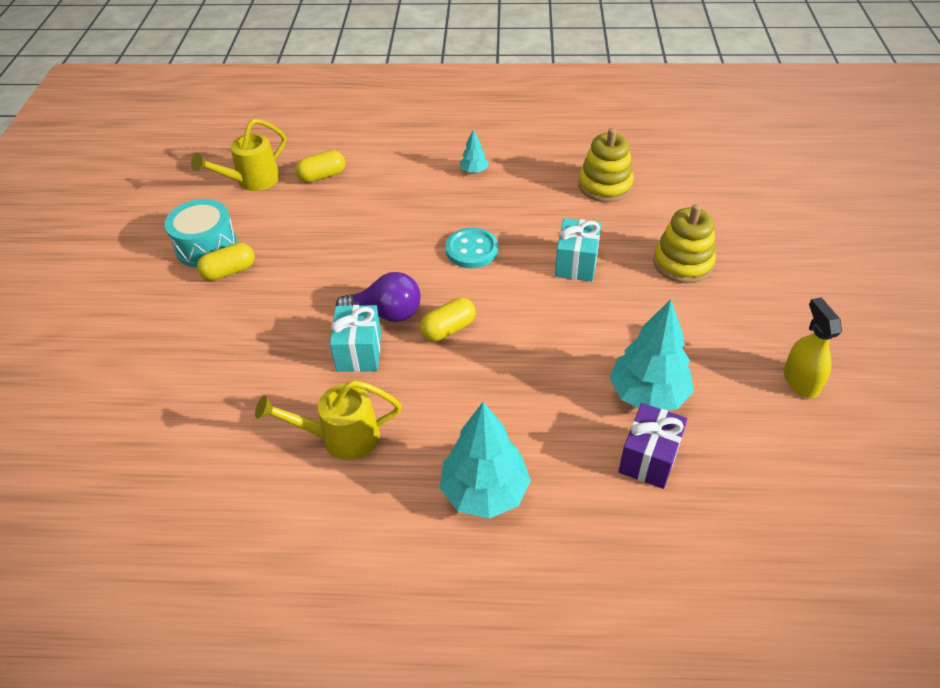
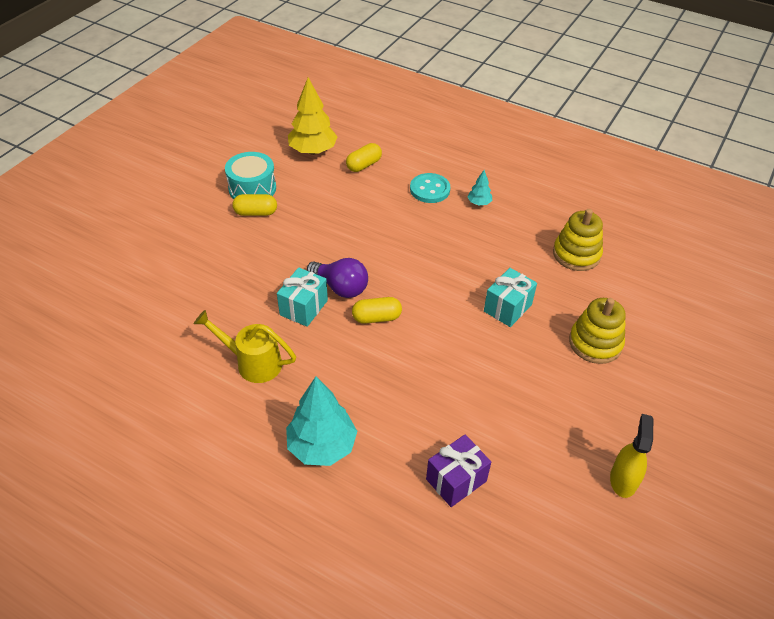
camera: 25 degrees right, 0 degrees up
yellow watering can [191,118,286,191] -> yellow tree [288,77,338,155]
yellow capsule [295,150,345,183] -> yellow capsule turned 45 degrees counterclockwise [346,143,382,172]
turquoise button [445,228,498,268] -> turquoise button moved to [410,173,450,203]
turquoise tree [610,299,694,410] -> none

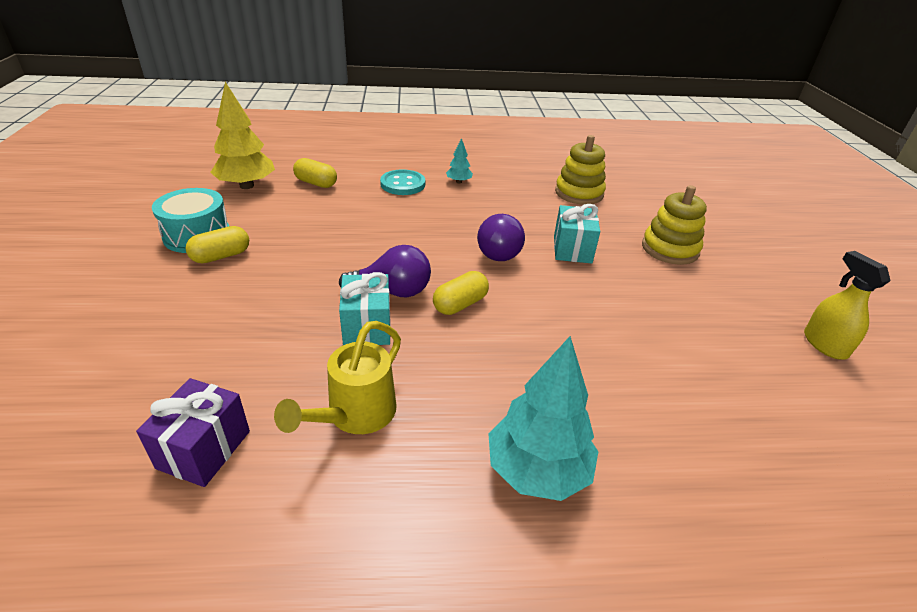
camera: 35 degrees left, 10 degrees down
yellow watering can [194,310,296,383] -> yellow watering can turned 45 degrees counterclockwise [274,321,401,434]
yellow capsule [346,143,382,172] -> yellow capsule turned 75 degrees counterclockwise [293,158,337,188]
purple gift [426,435,491,507] -> purple gift moved to [136,378,250,487]
none -> purple light bulb [477,214,525,261]

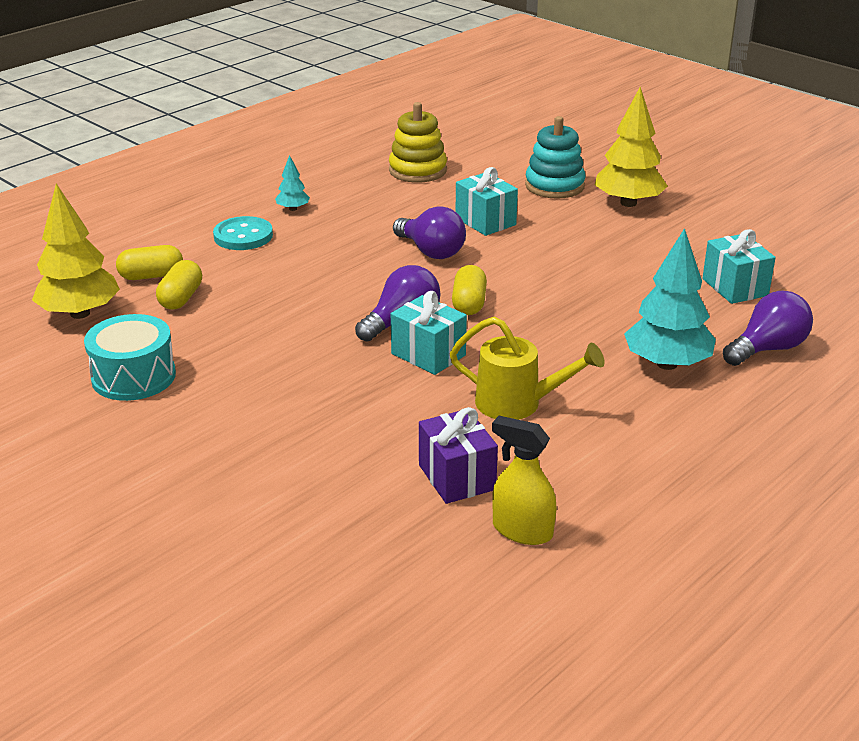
camera: 40 degrees left, 5 degrees down
yellow capsule [185,226,249,263] -> yellow capsule moved to [156,260,202,309]
yellow watering can [274,321,401,434] -> yellow watering can turned 60 degrees counterclockwise [449,317,605,420]
yellow stacking toy [642,185,707,265] -> turquoise stacking toy [525,116,586,199]
yellow spray bottle [804,251,891,360] -> yellow spray bottle moved to [492,416,557,545]
none -> yellow tree [595,87,668,207]
none -> turquoise gift [702,229,776,304]
none -> purple light bulb [723,291,813,366]

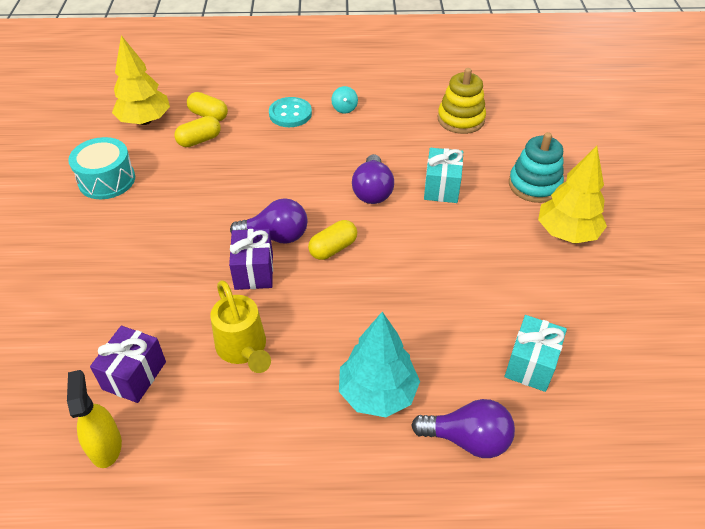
camera: 45 degrees right, 15 degrees up
turquoise tree [275,155,310,211] -> turquoise spinning top [331,86,358,114]
turquoise gift [391,291,467,375] -> purple gift [229,229,273,290]

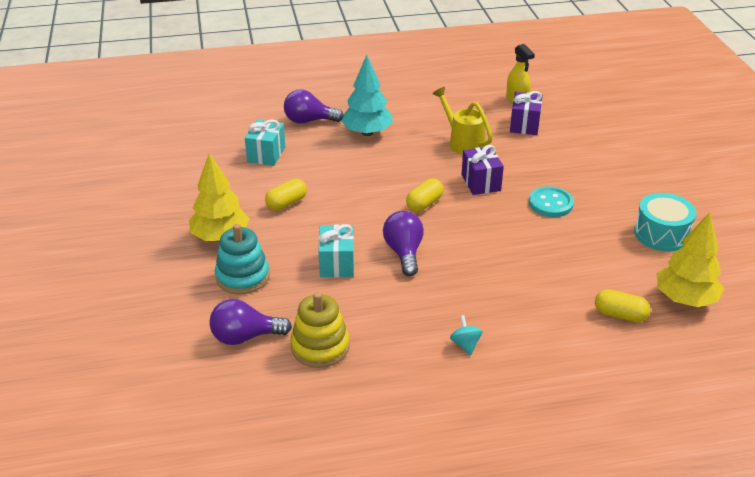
camera: 170 degrees right, 10 degrees down
yellow capsule [174,116,221,147] -> yellow capsule moved to [265,179,307,211]
purple light bulb [230,198,308,244] -> purple light bulb moved to [210,299,292,345]
turquoise button [269,97,312,127] -> turquoise button moved to [529,186,574,217]

